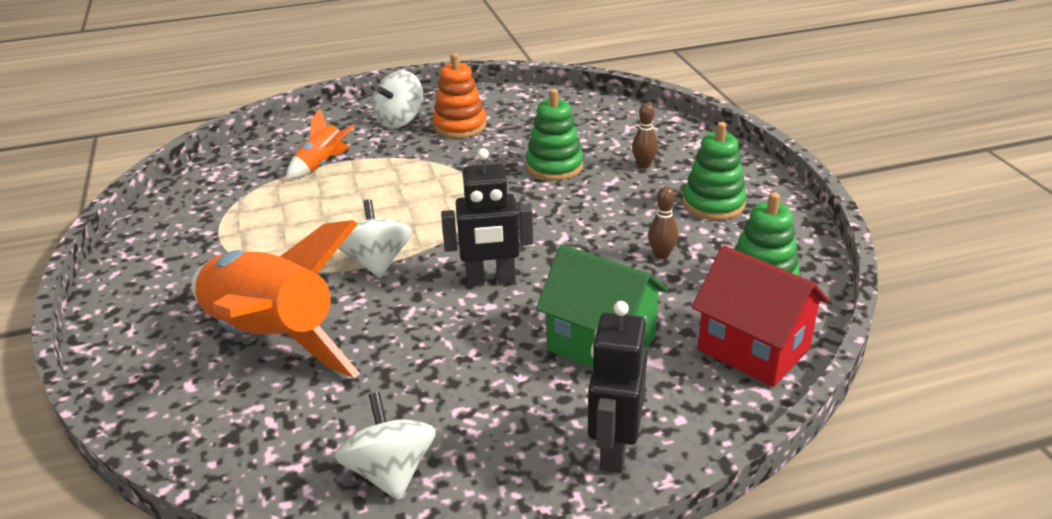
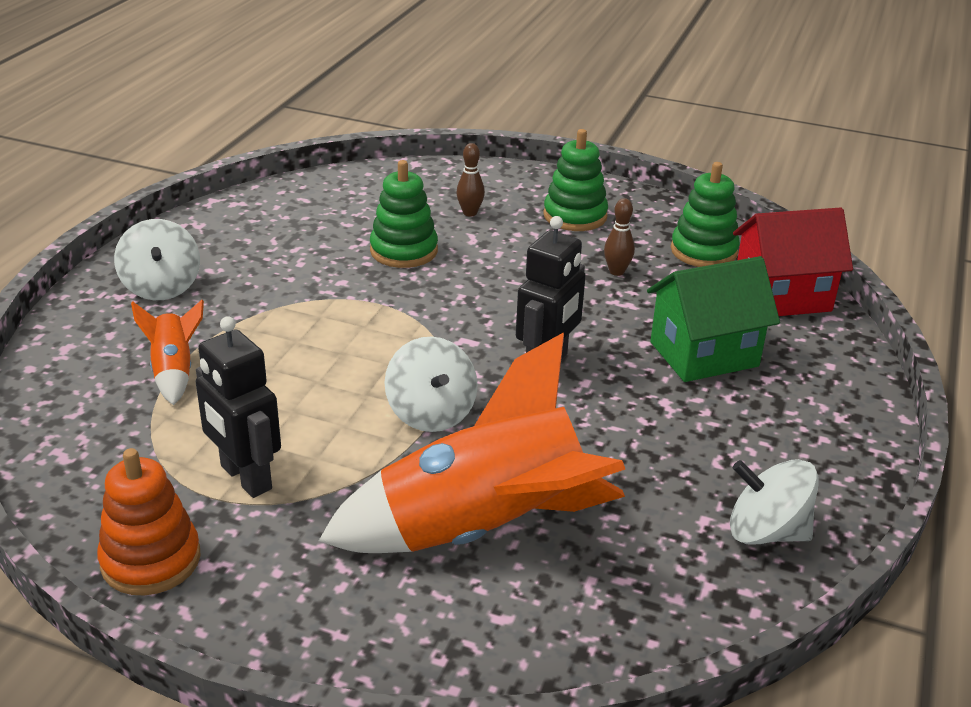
camera: 55 degrees left, 0 degrees up
white spinning top [338,199,412,278] -> white spinning top turned 135 degrees counterclockwise [384,337,478,432]
orange stacking toy [433,53,486,138] -> orange stacking toy moved to [97,448,201,595]
black robot [588,301,647,473] -> black robot moved to [196,316,281,498]

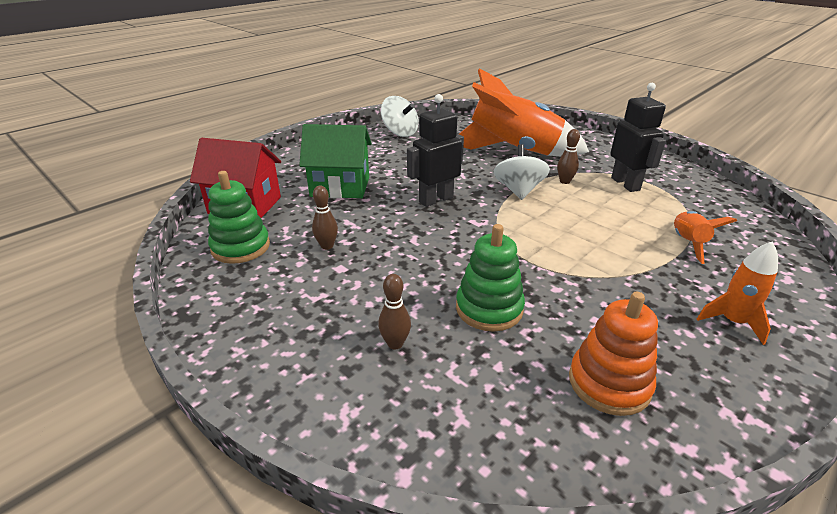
camera: 155 degrees left, 0 degrees up
orange stacking toy [97,448,201,595] -> orange stacking toy moved to [569,292,658,416]
white spinning top [114,219,200,300] -> orange rocket [697,241,778,345]
green stacking toy [543,129,608,231] -> none
none -> brown bowling pin [557,129,580,184]

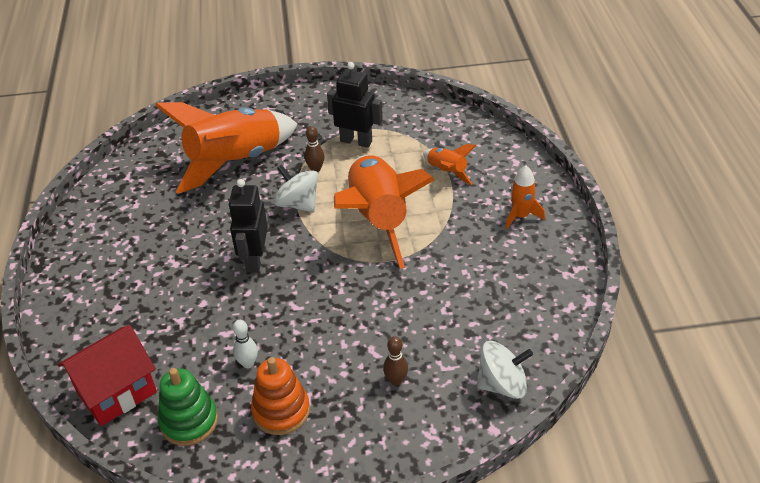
camera: 50 degrees left, 10 degrees up
green house [299,124,372,198] -> none
brown bowling pin [312,186,338,250] -> white bowling pin [233,320,258,368]
white spinning top [381,96,419,137] -> white spinning top moved to [476,341,533,399]
green stacking toy [456,224,525,332] -> none
orange stacking toy [569,292,658,416] -> orange stacking toy moved to [251,357,310,435]
none -> orange rocket [334,155,435,269]

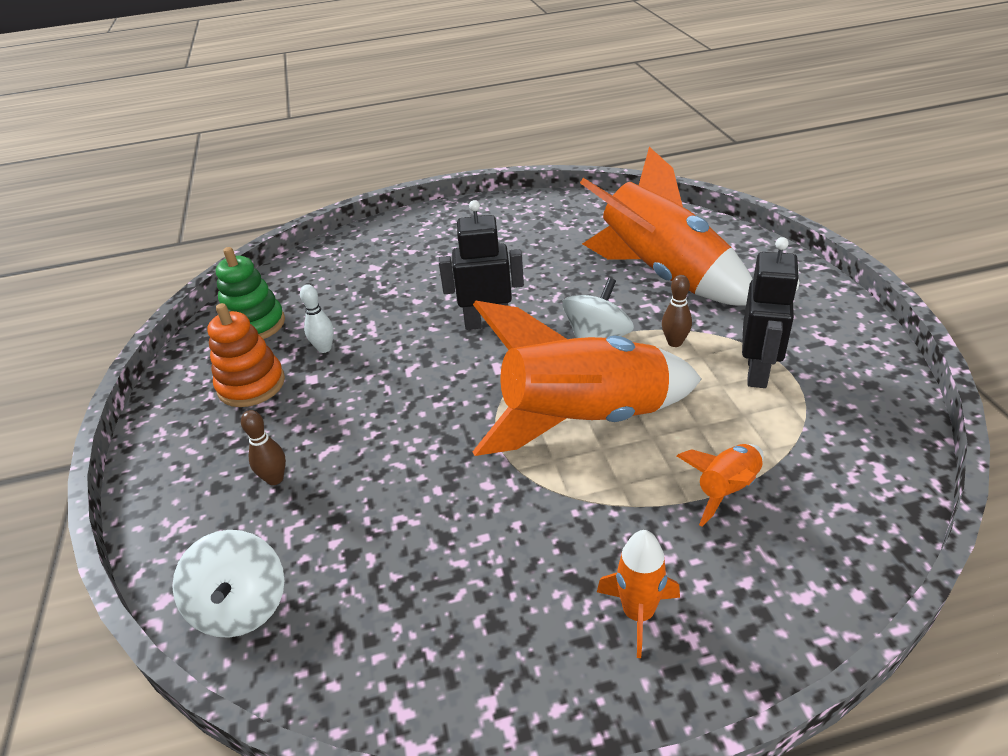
camera: 85 degrees right, 5 degrees down
red house [58,325,157,426] -> none

